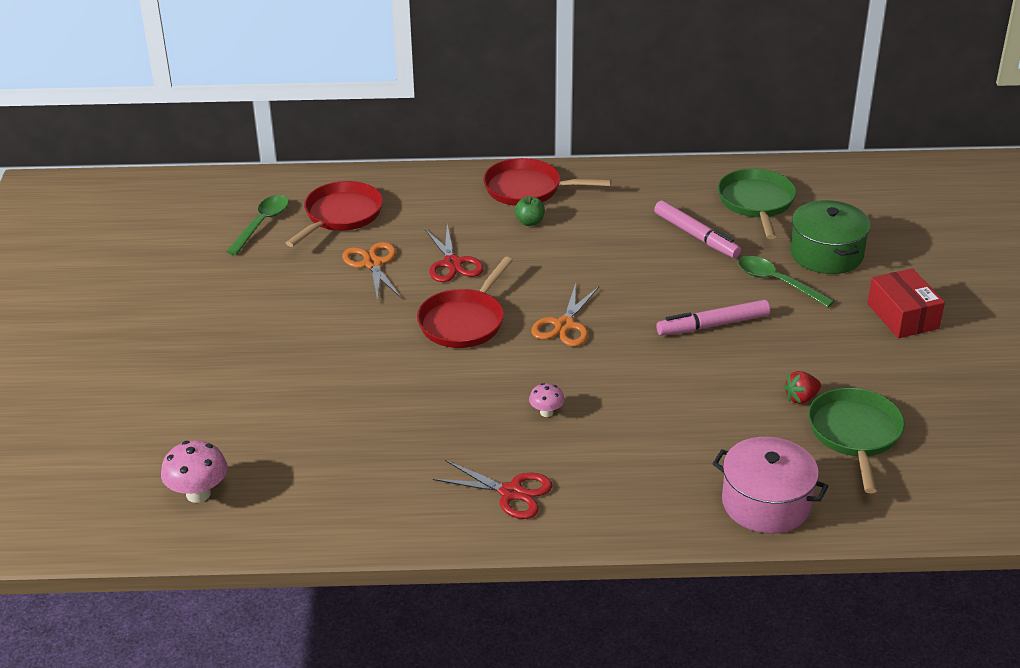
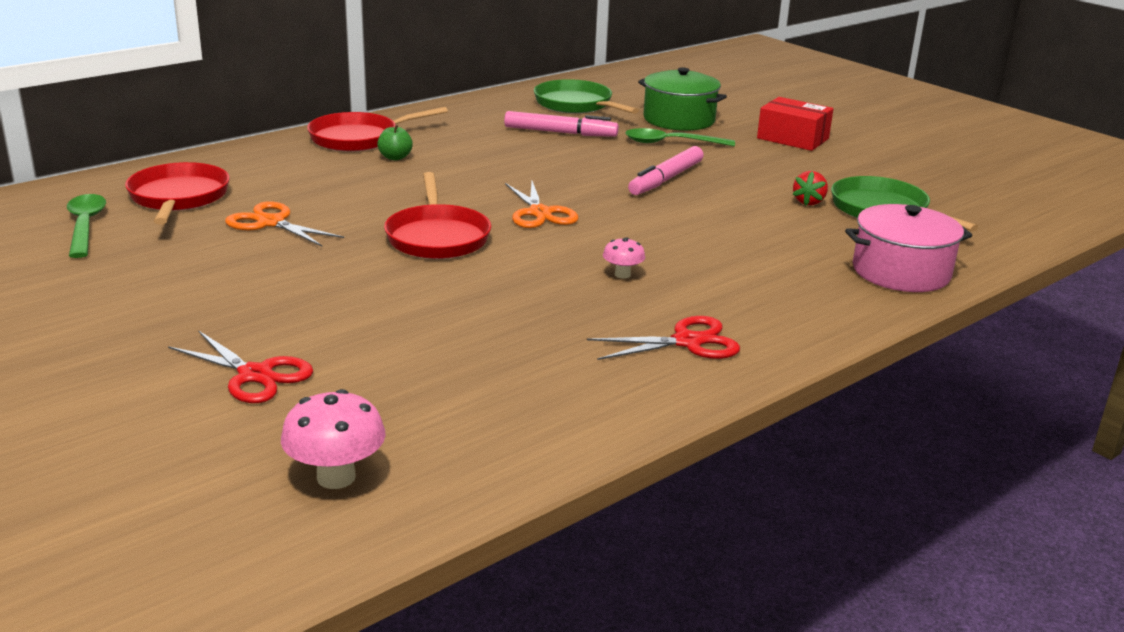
camera: 40 degrees left, 10 degrees down
red scissors [425,225,484,282] -> red scissors moved to [168,330,313,403]

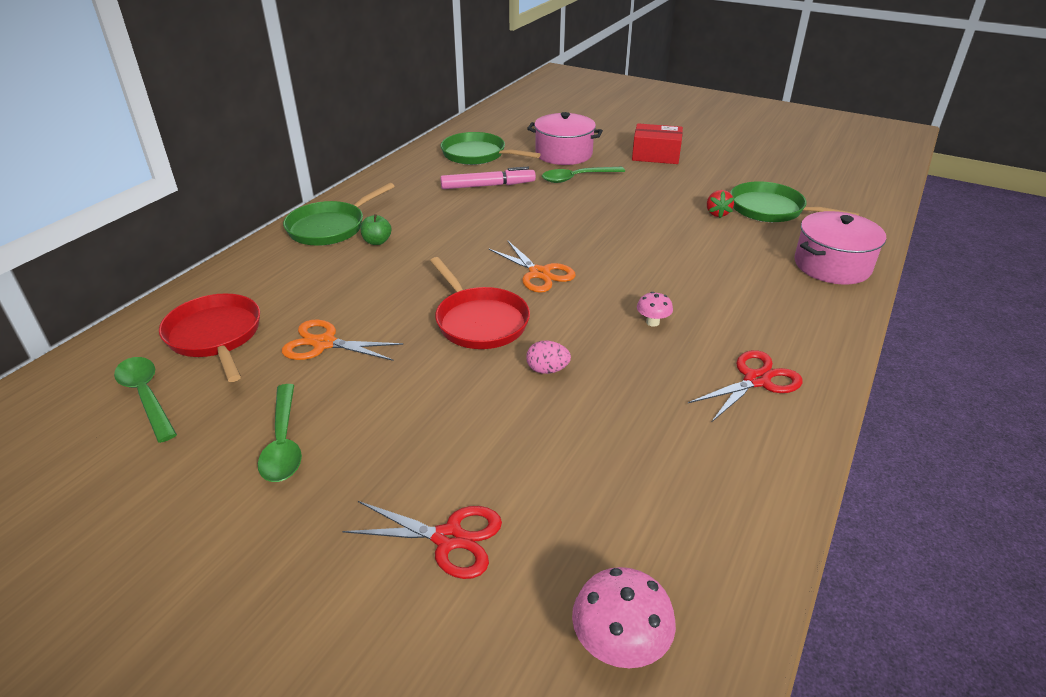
camera: 20 degrees left, 10 degrees up
red pan [307,107,448,152] -> green pan [283,183,395,246]
pink marker [628,146,704,195] -> none
green pot [638,67,727,131] -> pink pot [527,112,603,165]
none -> green spoon [258,384,302,482]
none -> pink egg [526,341,571,374]

